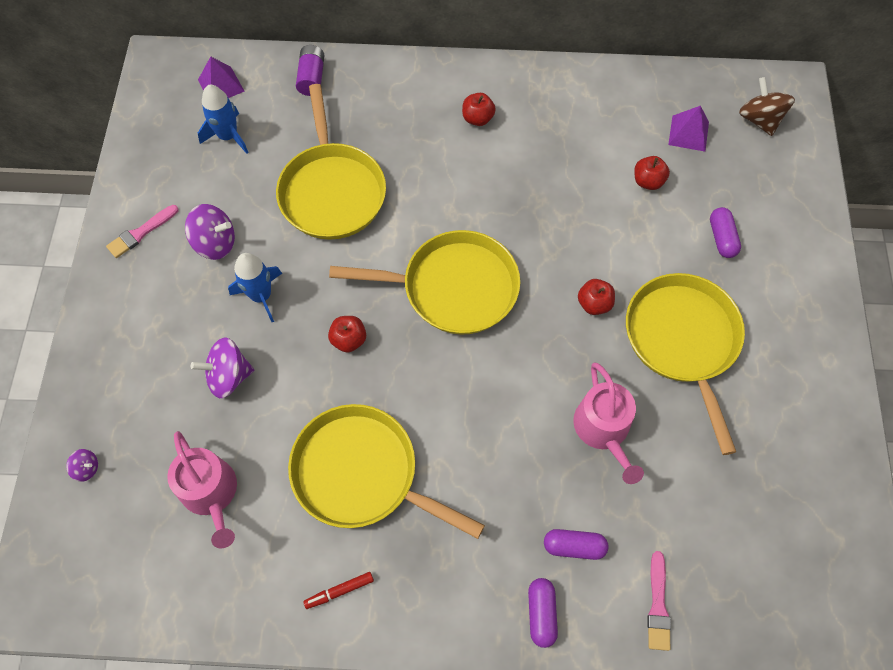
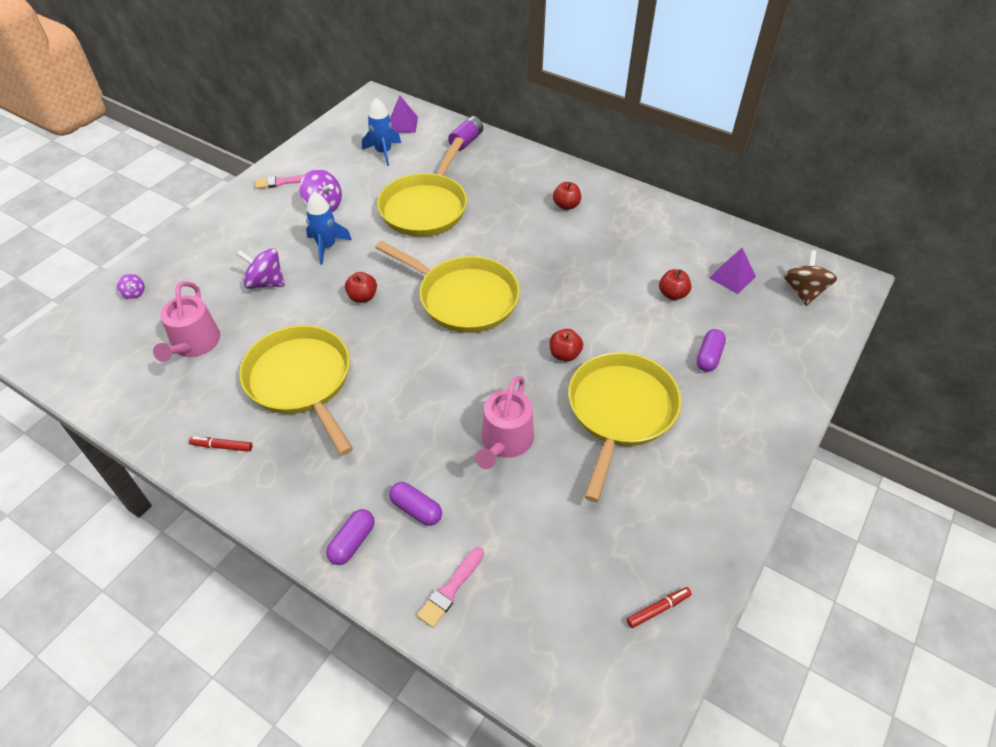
camera: 30 degrees right, 15 degrees down
none -> red marker [627,587,692,628]

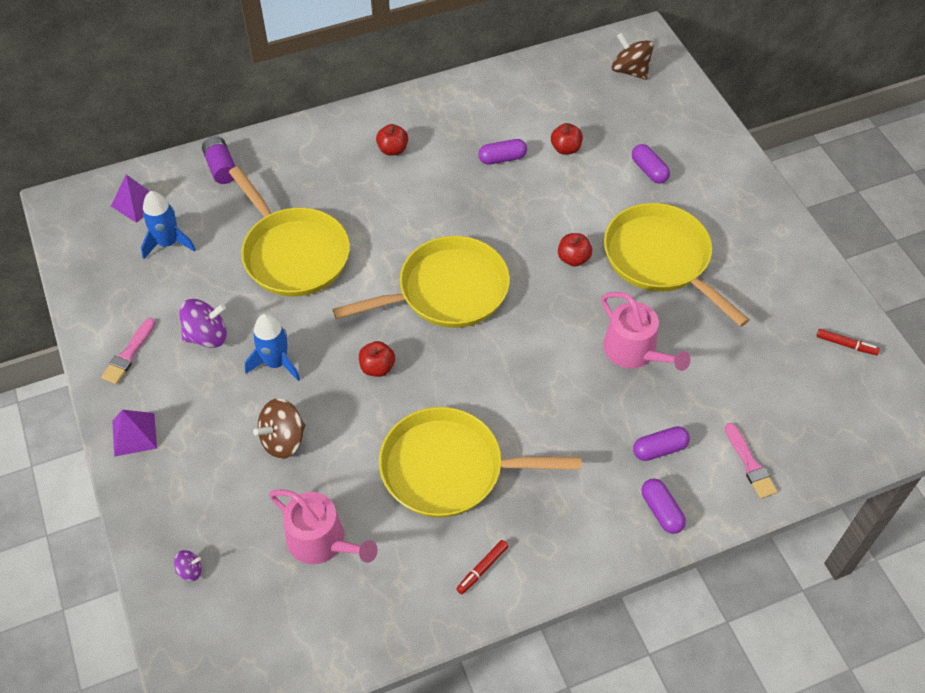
camera: 55 degrees left, 5 degrees up
purple spinning top [237,248,285,289] -> brown spinning top [253,398,305,459]
red marker [627,587,692,628] -> red marker turned 105 degrees clockwise [817,329,880,355]
purple pyramid [709,248,756,294] -> purple pyramid moved to [112,410,157,457]
none -> purple capsule [478,139,527,165]

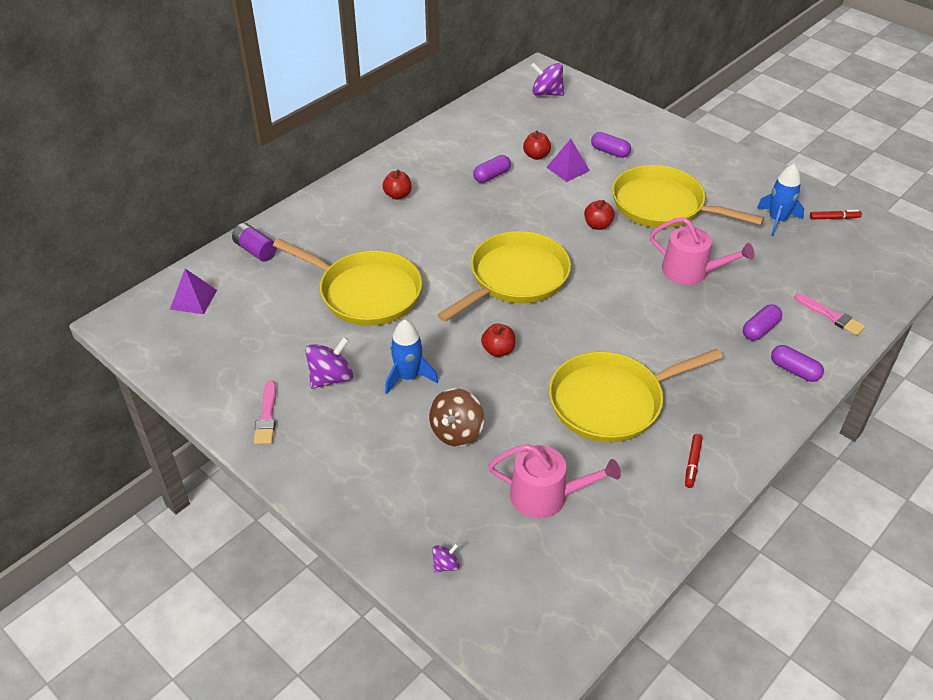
camera: 25 degrees left, 10 degrees down
purple pyramid [112,410,157,457] -> purple pyramid moved to [546,139,590,182]
blue rocket [141,191,196,259] -> blue rocket moved to [757,164,804,236]
brown spinning top [612,33,654,80] -> purple spinning top [531,62,564,96]

